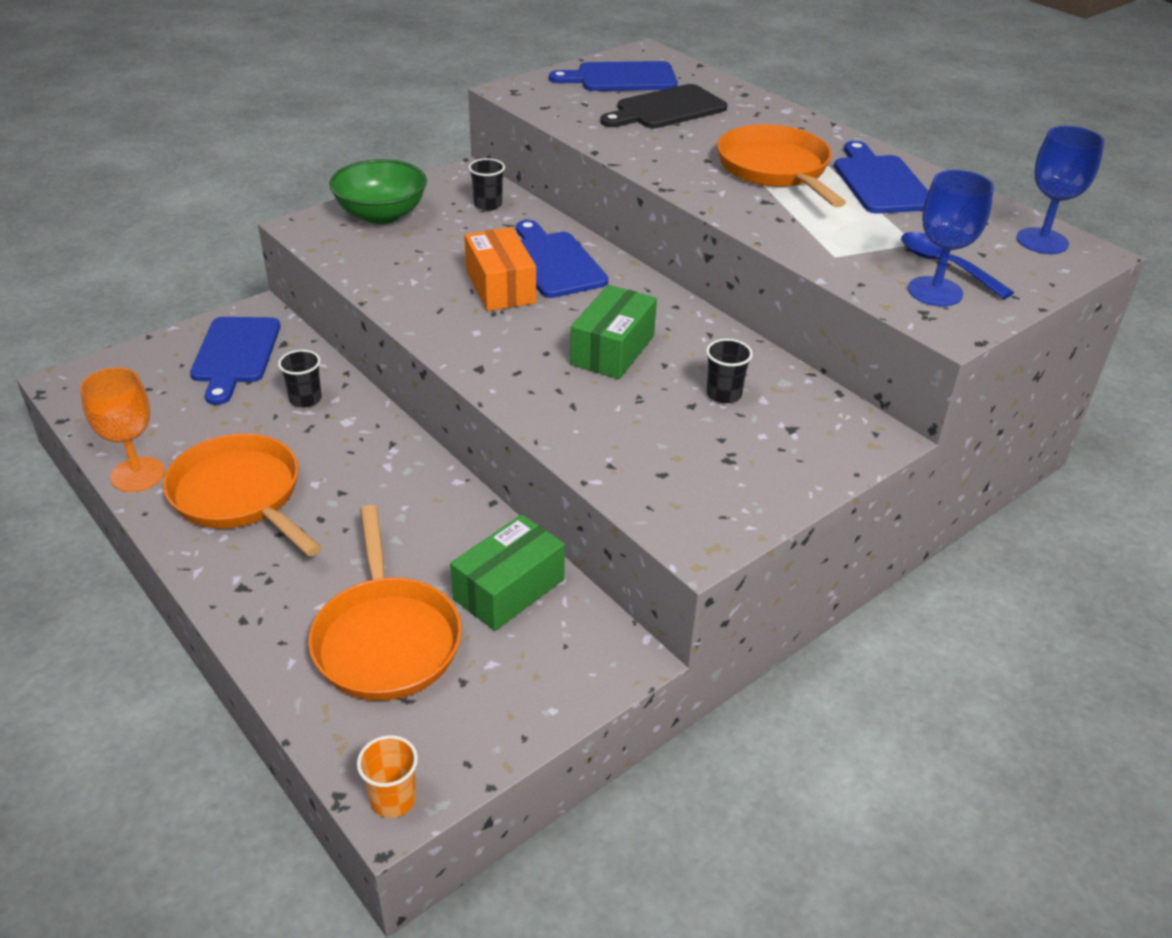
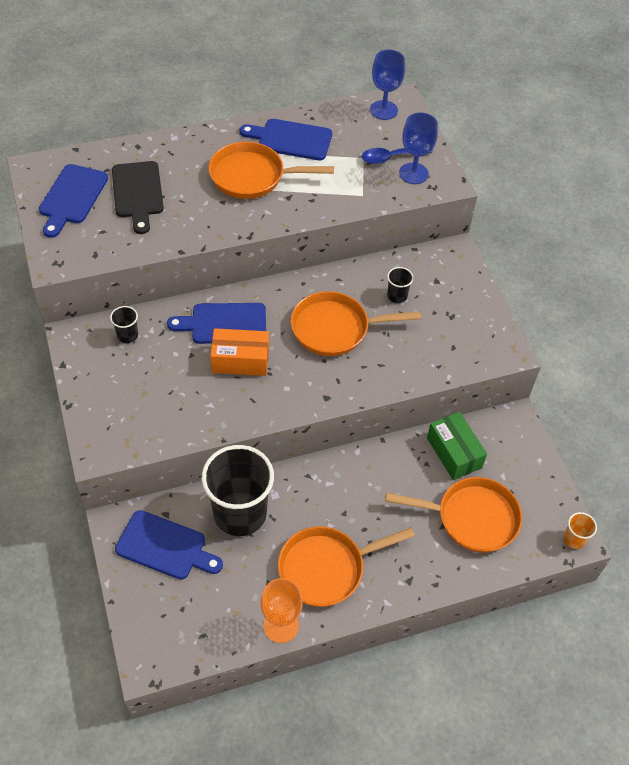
camera: 70 degrees left, 15 degrees up
black cup [278,350,322,407] -> black cup [202,445,274,536], size x2.41
green bowl [329,159,427,224] -> none
green box [570,285,657,379] -> orange pan [291,291,421,356]

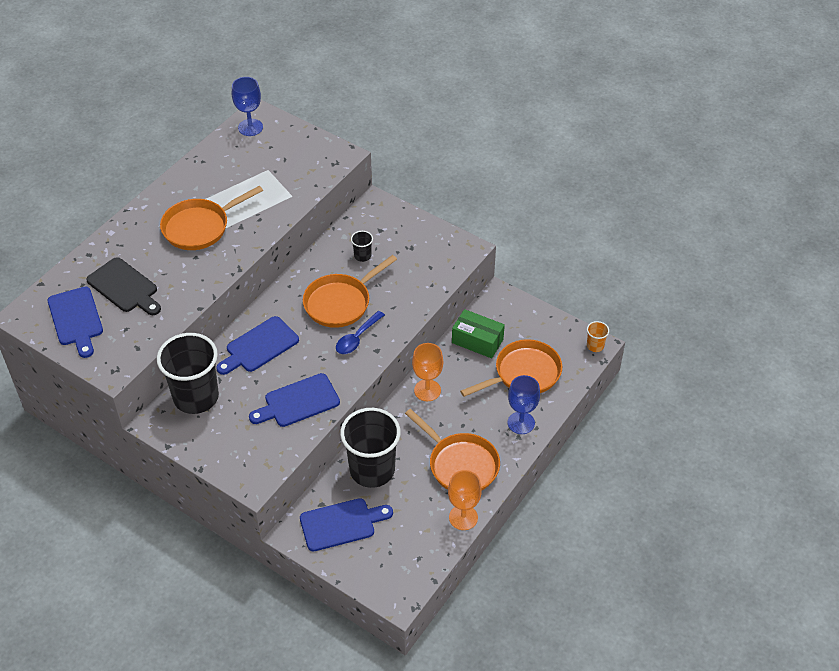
camera: 35 degrees left, 5 degrees down
black cup [110,306,138,343] -> black cup [157,333,219,414], size x2.41
orange box [210,328,269,376] -> none
blue cutting board [240,119,332,160] -> blue cutting board moved to [249,373,340,427]
orange pan [278,526,415,607] -> orange pan turned 75 degrees counterclockwise [405,409,500,490]
blue spoon [362,148,433,164] -> blue spoon moved to [336,311,385,354]
blue goblet [399,112,438,184] -> blue goblet moved to [508,375,540,434]
none -> orange goblet [412,343,443,401]

